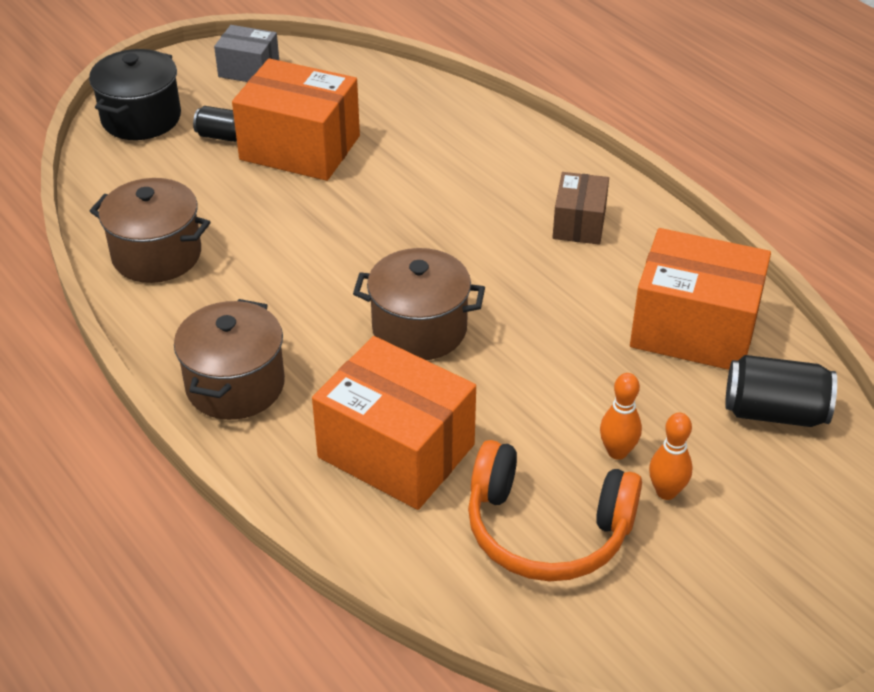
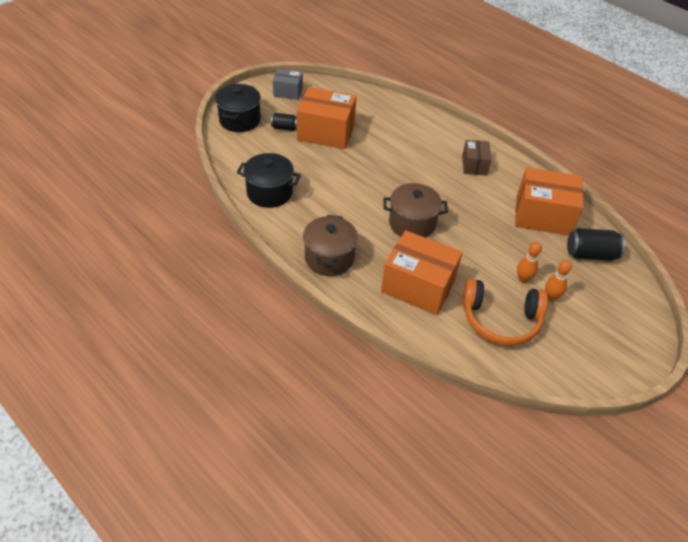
camera: 10 degrees left, 5 degrees up
brown pot [90,178,210,283] -> black pot [237,153,301,208]

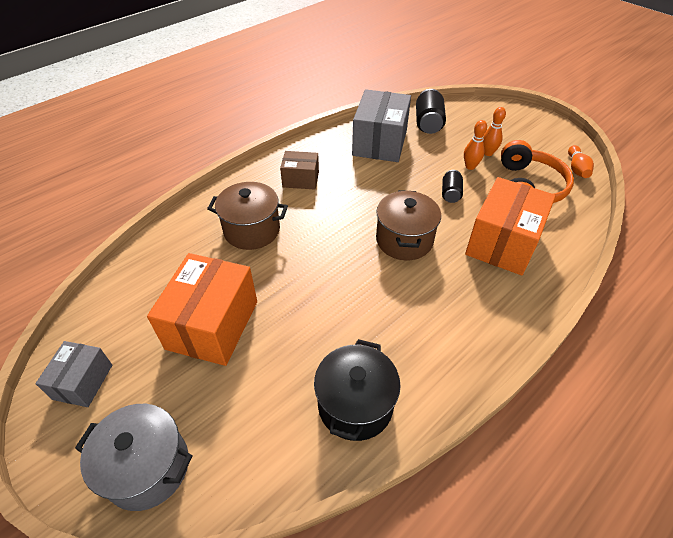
camera: 85 degrees left, 0 degrees up
black pot [215,84,261,132] -> grey pot [75,404,193,511]
black can [271,113,297,131] -> black can moved to [442,170,463,203]
brown pot [303,215,358,276] -> brown pot moved to [207,182,288,250]
orange box [515,167,584,236] -> grey box [352,89,411,162]
none -> orange bowling pin [568,145,594,178]

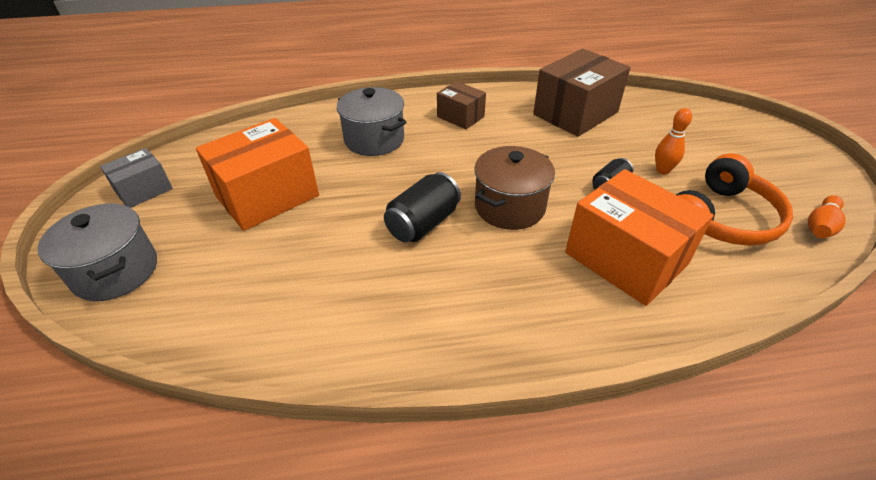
camera: 35 degrees right, 5 degrees down
brown pot [207,182,288,250] -> grey pot [337,87,407,156]
black pot [314,339,400,441] -> none
grey box [352,89,411,162] -> brown box [533,49,630,137]
black can [416,89,446,134] -> black can moved to [384,172,461,242]
orange box [465,177,556,275] -> orange box turned 75 degrees clockwise [565,169,714,306]
orange bowling pin [483,107,506,156] -> none

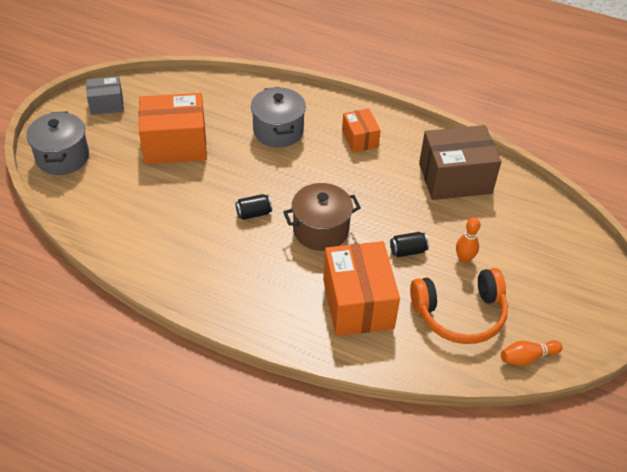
camera: 30 degrees right, 5 degrees up
black can [384,172,461,242] -> black can [235,194,272,220], size x0.61
brown box [437,81,486,129] -> orange box [342,108,381,153]

